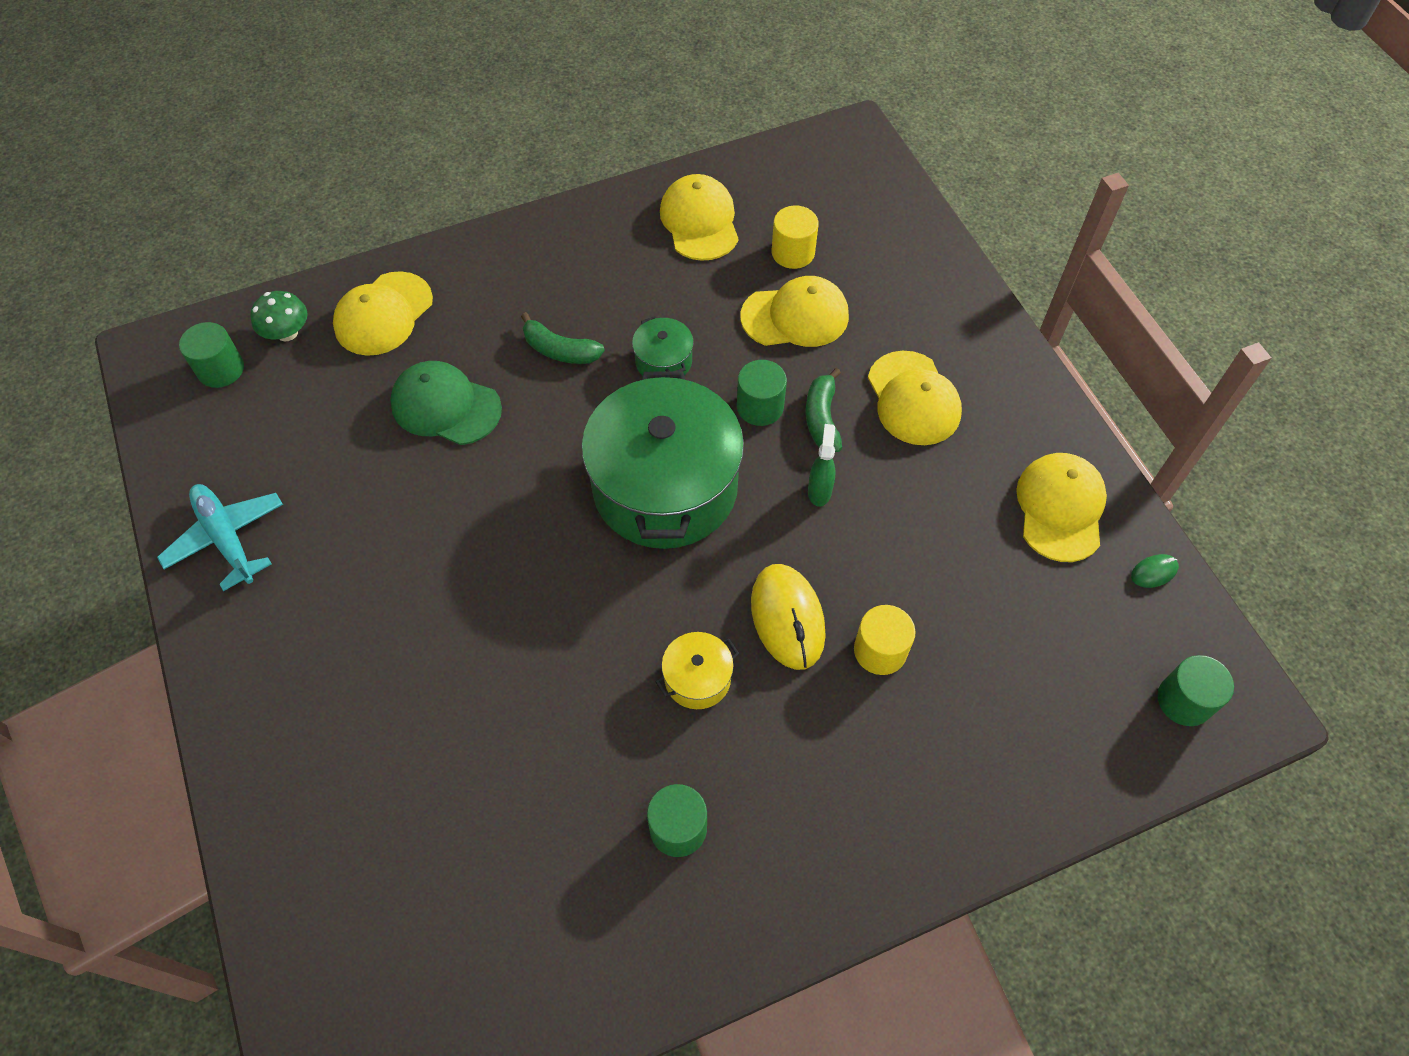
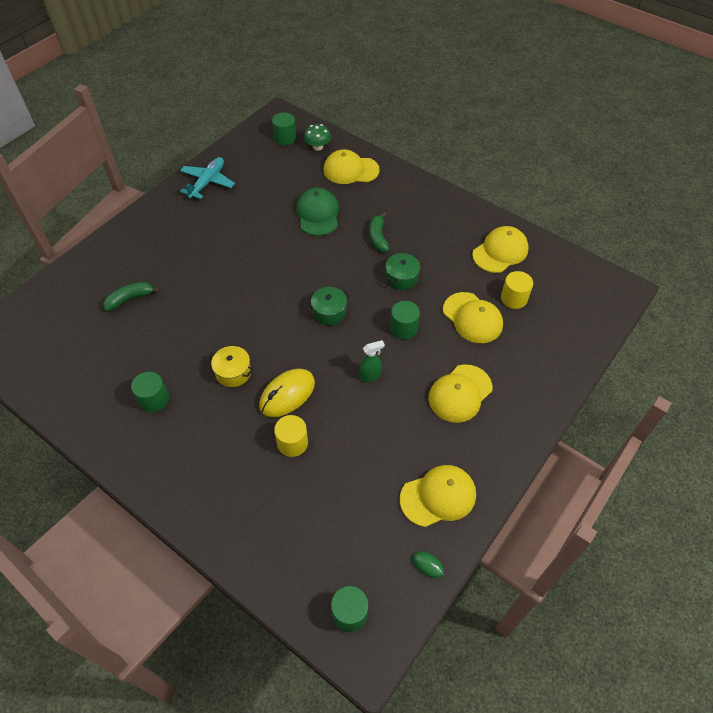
camera: 60 degrees right, 5 degrees down
green pot [581,371,744,549] -> green pot [307,287,350,325], size x0.42
green banana [806,368,842,452] -> green banana moved to [103,282,160,311]

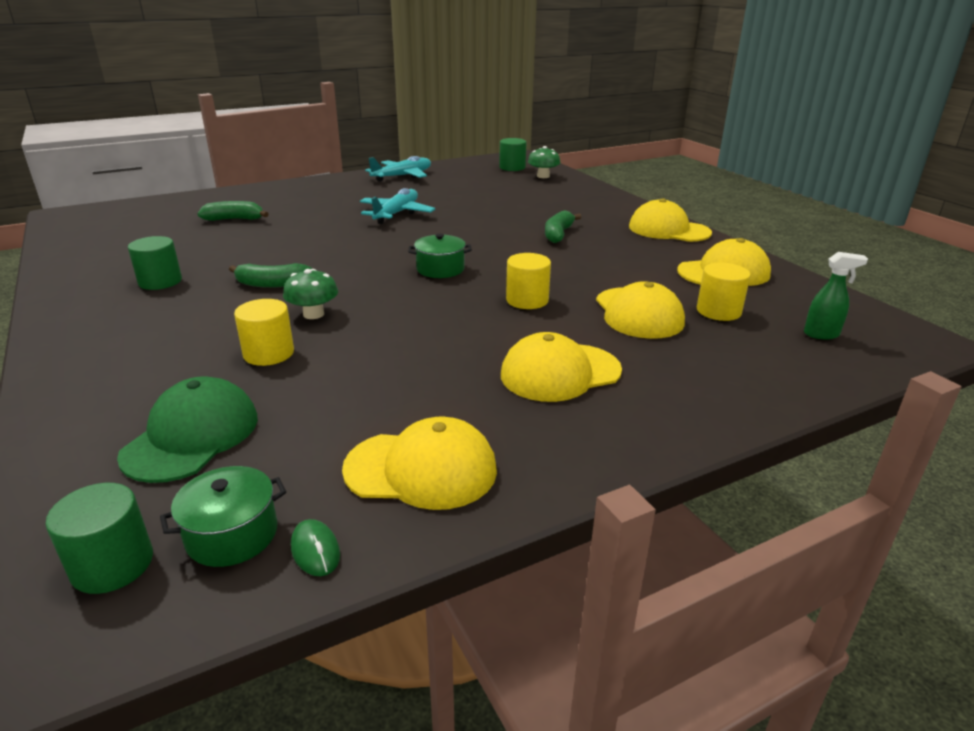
camera: 25 degrees right, 25 degrees down
yellow pot [209,346,253,387] -> green banana [229,263,312,288]
yellow mouse [259,369,315,417] -> green mushroom [283,269,338,319]
green cap [296,188,339,236] -> green cap moved to [117,376,258,483]
yellow cap [323,149,380,184] -> yellow cap moved to [629,198,712,242]
green spray bottle [360,340,385,382] -> green spray bottle moved to [804,252,868,339]
green pot [385,253,420,290] -> green pot moved to [160,466,286,567]
green cylinder [390,301,420,339] -> yellow cylinder [506,253,551,309]
none -> turquoise plane [360,188,435,224]

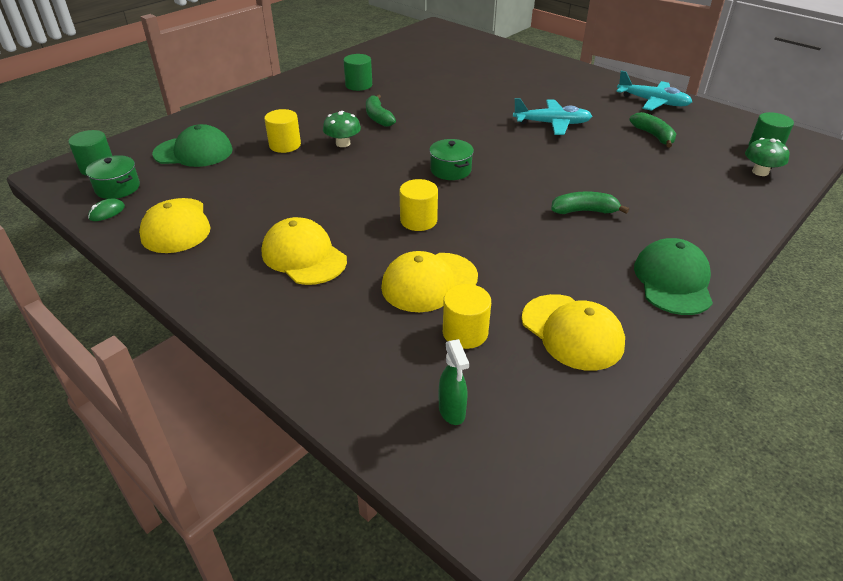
camera: 70 degrees right, 10 degrees up
green banana [197,201,269,221] -> green banana moved to [629,112,676,148]
yellow cap [629,198,712,242] -> green cap [634,238,713,315]

